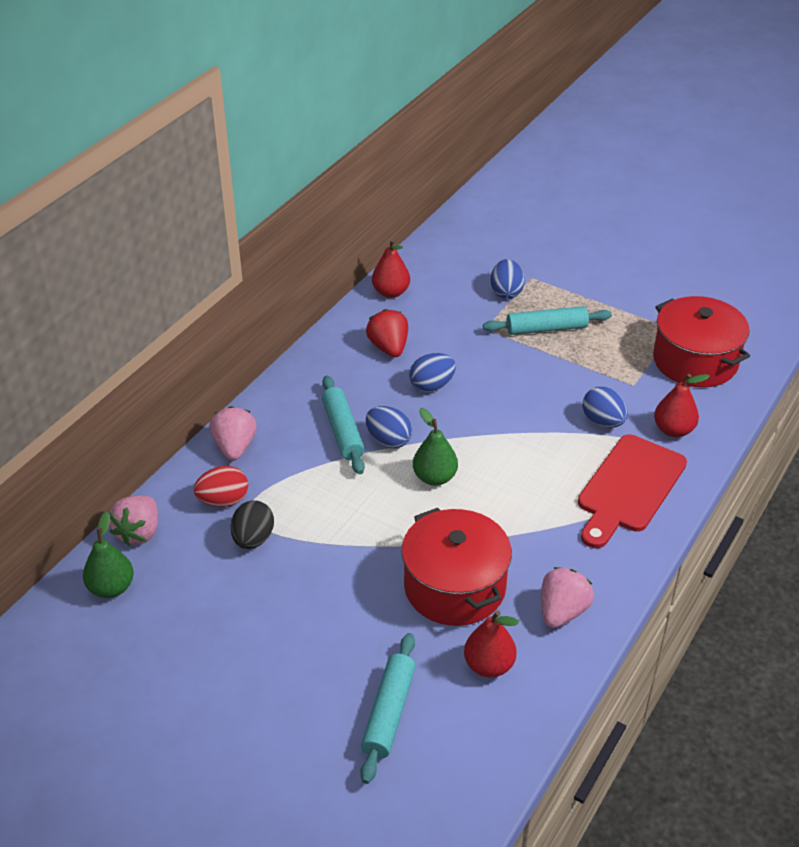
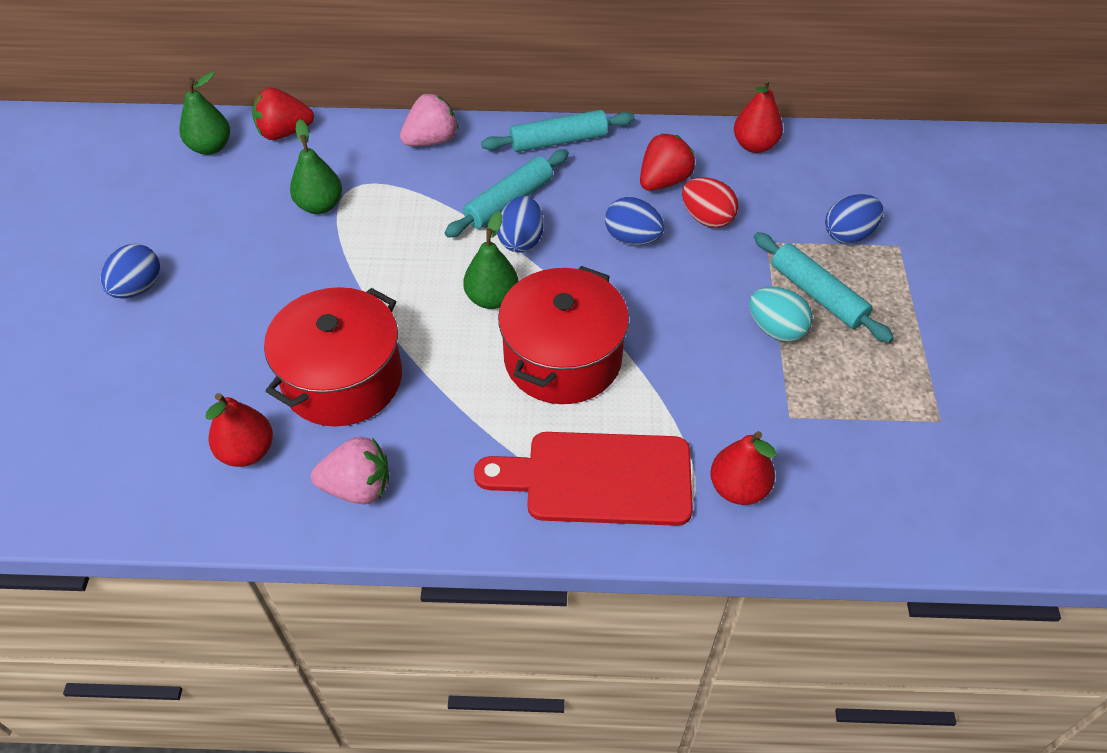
camera: 60 degrees right, 10 degrees up
pink strawberry [109,495,158,546] -> red strawberry [252,87,314,140]
red egg [194,466,248,507] -> red egg moved to [682,177,739,228]
black egg [231,500,274,549] -> green pear [290,119,342,214]
turquoise rolling pin [360,633,415,784] -> turquoise rolling pin moved to [481,110,635,152]
blue egg [583,387,628,428] -> blue egg moved to [101,244,160,299]
red pot [653,296,750,388] -> red pot moved to [498,266,629,404]
none -> turquoise egg [749,287,813,342]

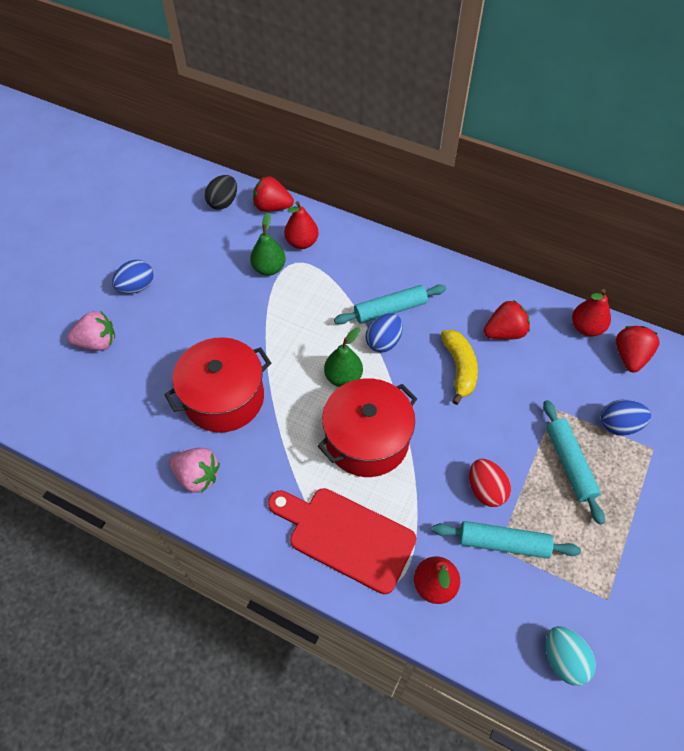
camera: 25 degrees right, 5 degrees up
green pear [180,72,230,155] -> black egg [205,175,237,210]
red pear [205,393,273,467] -> red pear moved to [284,201,319,249]
pink strawberry [400,93,458,146] -> pink strawberry moved to [67,311,115,351]
turquoise rolling pin [481,110,635,152] -> turquoise rolling pin moved to [432,521,581,559]
blue egg [605,197,664,245] -> yellow banana [441,330,478,405]
red egg [682,177,739,228] -> red egg moved to [469,459,511,507]
turquoise egg [749,287,813,342] -> turquoise egg moved to [546,626,596,686]
none -> red strawberry [616,326,660,373]

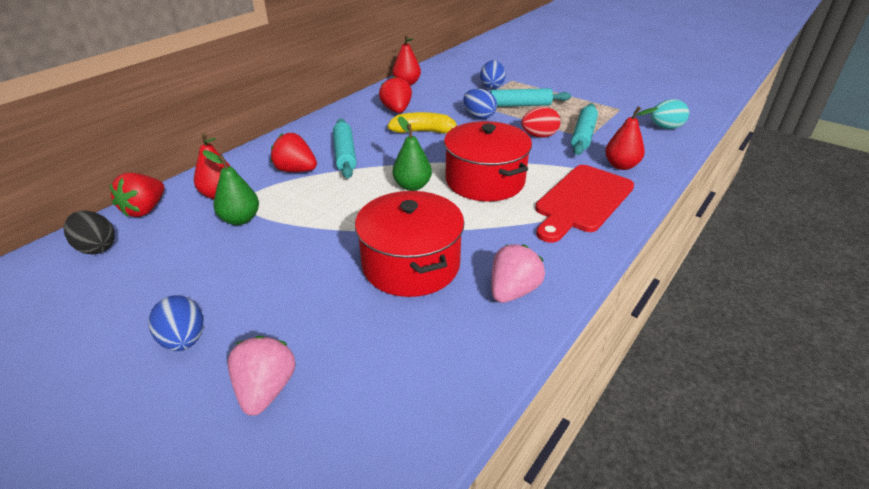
camera: 80 degrees left, 20 degrees down
blue egg [366,313,403,352] -> blue egg moved to [463,89,497,119]
red strawberry [616,326,660,373] -> red strawberry moved to [271,133,317,172]

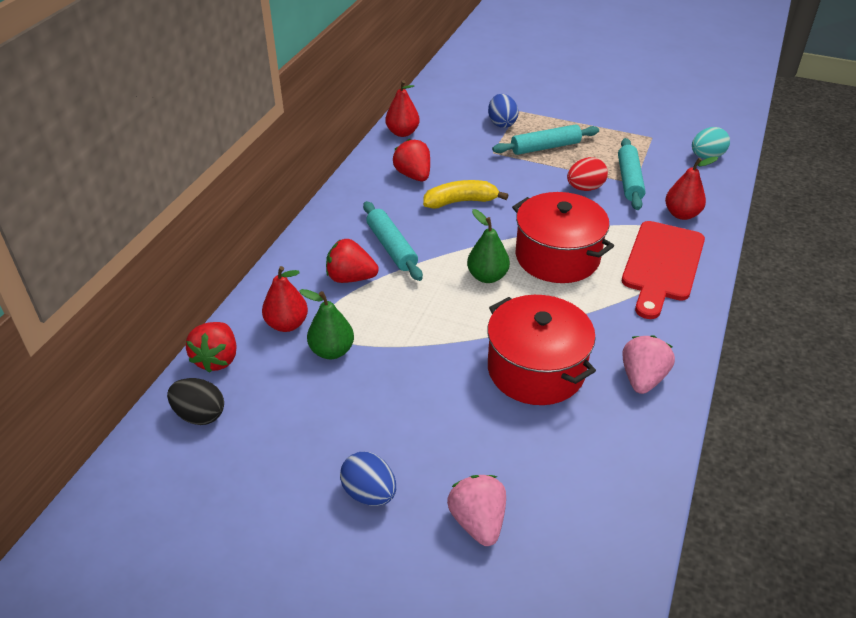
camera: 15 degrees left, 5 degrees up
blue egg [463,89,497,119] -> none

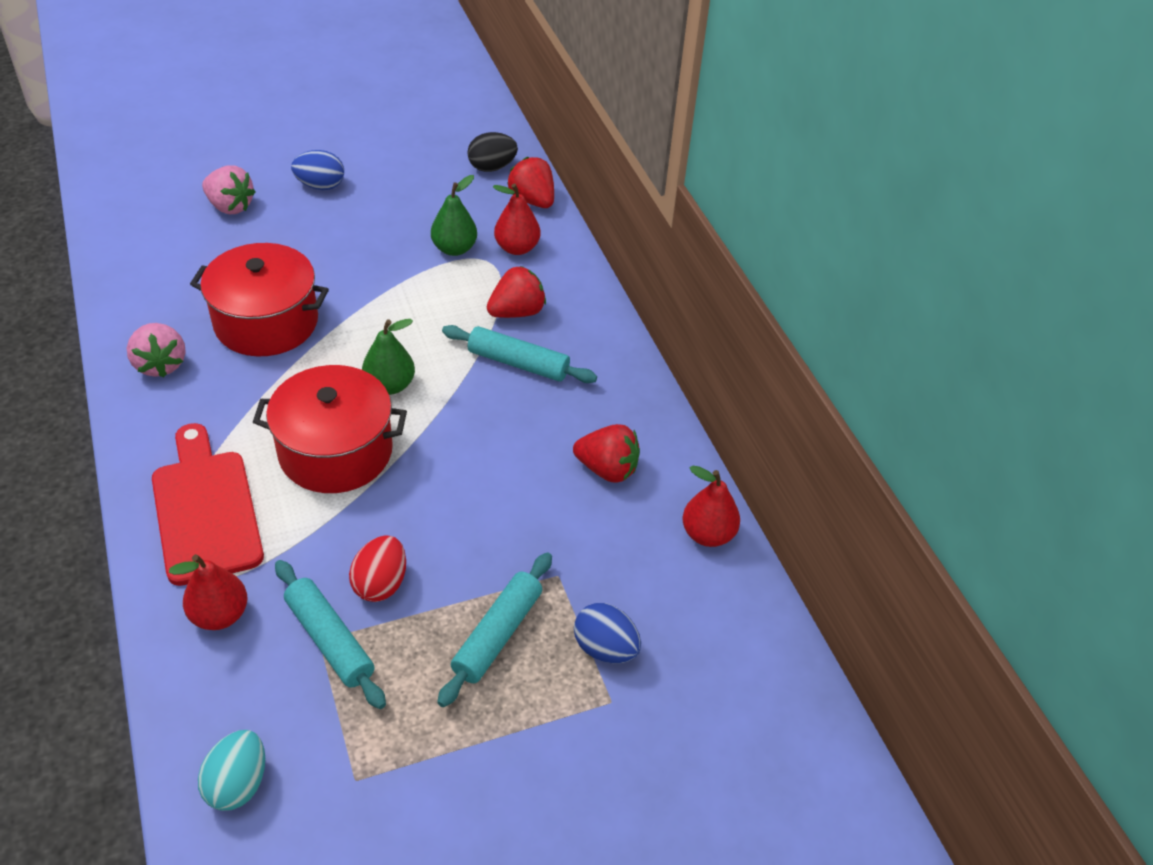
camera: 135 degrees right, 5 degrees up
yellow banana [423,180,508,209] -> none

